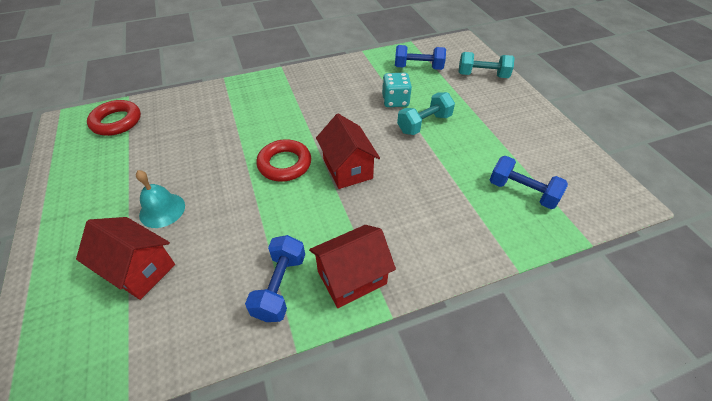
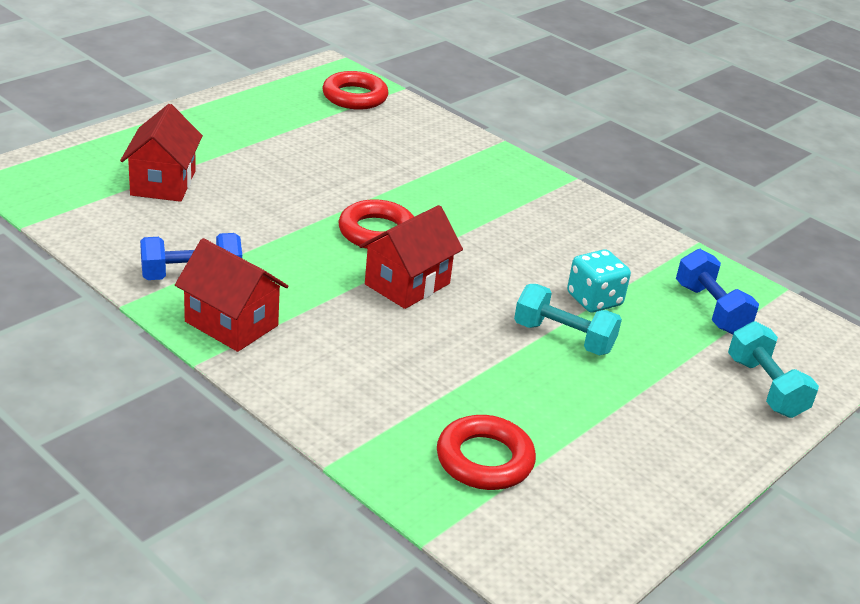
camera: 60 degrees right, 15 degrees down
turquoise bell [136,170,185,228] -> none
blue dumbbell [490,156,568,209] -> red ring [437,415,536,490]

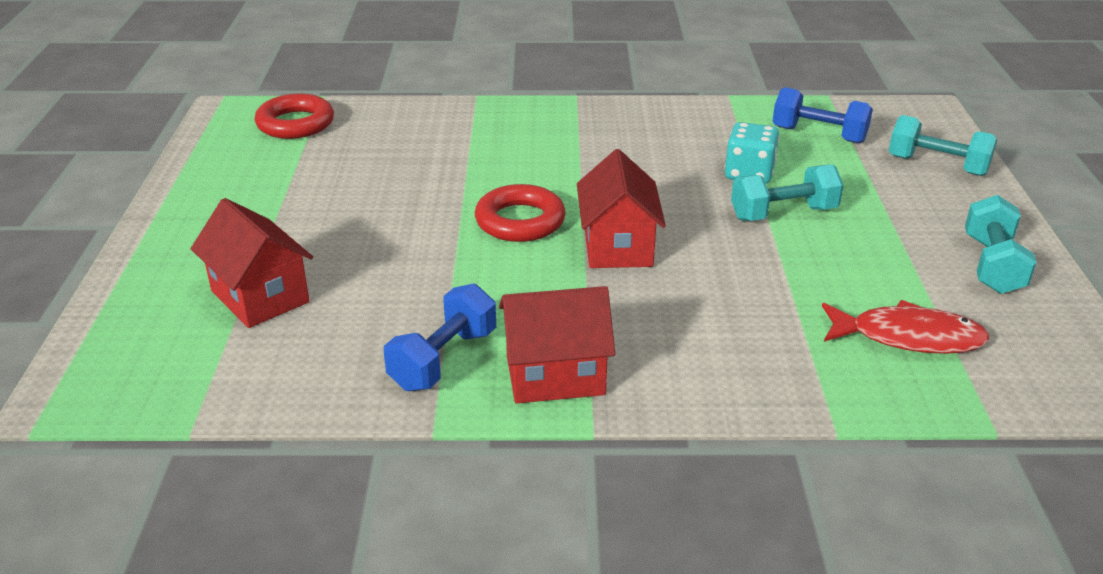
camera: 40 degrees left, 0 degrees up
red ring [437,415,536,490] -> red fish [822,300,990,354]
none -> turquoise dumbbell [965,195,1036,294]

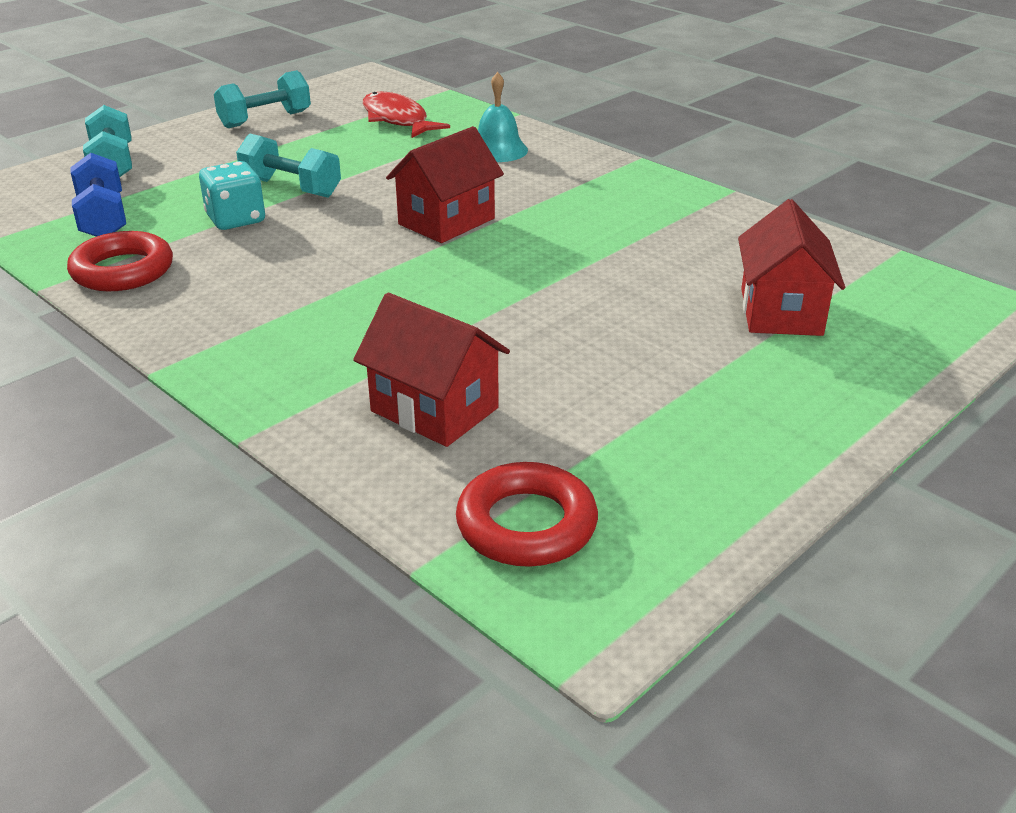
camera: 135 degrees left, 0 degrees up
blue dumbbell [384,283,496,391] -> none
red ring [475,184,566,242] -> red ring moved to [67,231,173,291]
red house [499,286,616,403] -> red house moved to [353,293,510,447]
none -> turquoise bell [478,72,528,162]

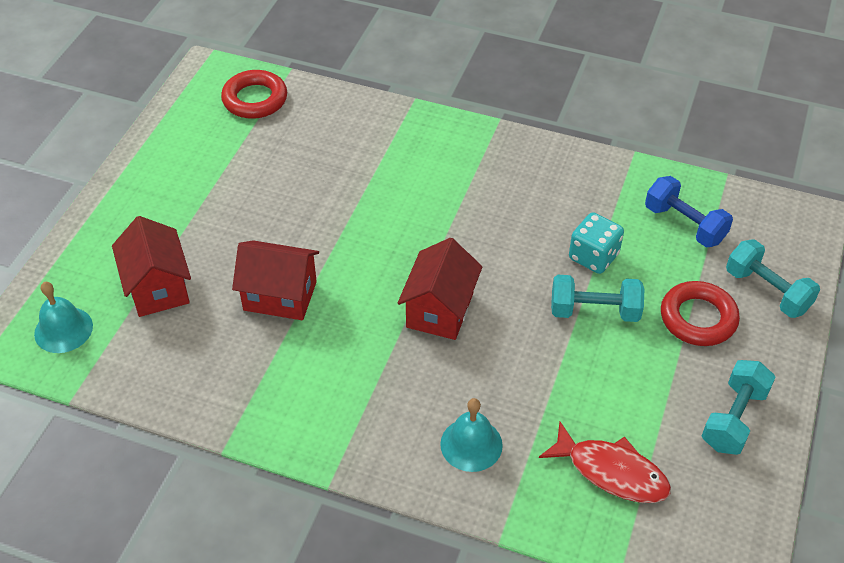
camera: 155 degrees right, 15 degrees up
red ring [67,231,173,291] -> red ring moved to [661,281,740,346]
red house [353,293,510,447] -> red house moved to [232,240,319,320]
none -> turquoise bell [34,282,93,353]

